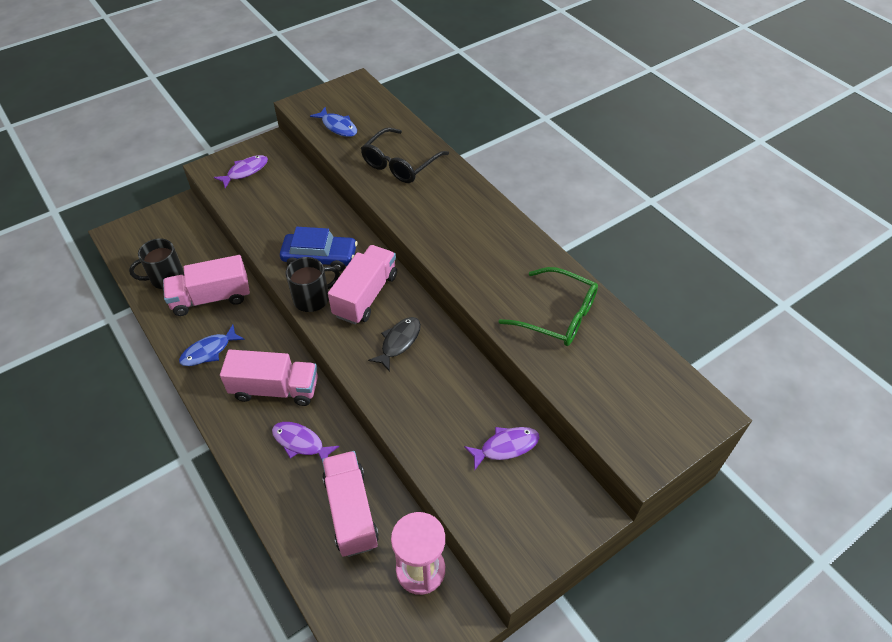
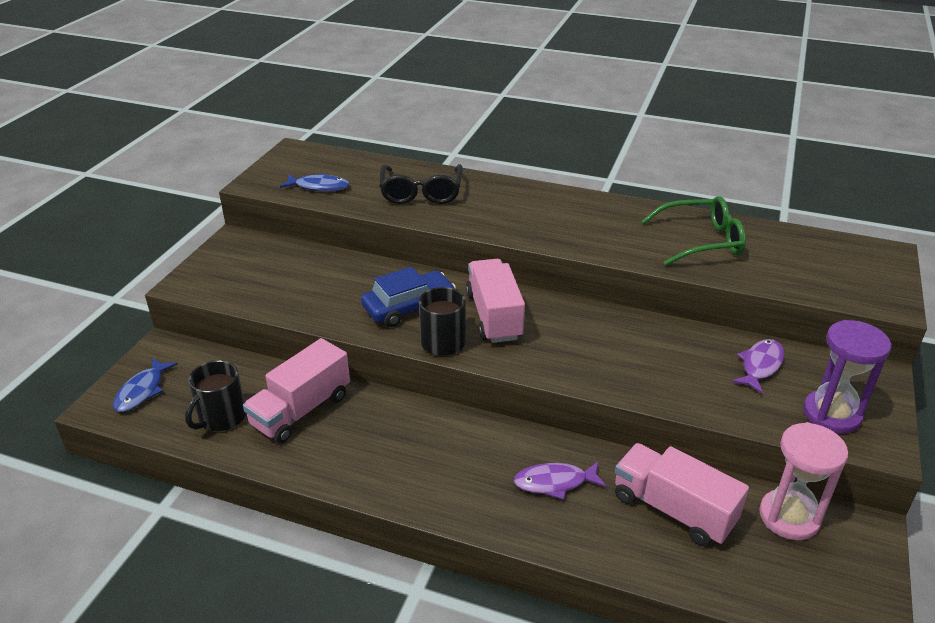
camera: 35 degrees left, 15 degrees down
blue fish [179,325,245,366] -> blue fish moved to [113,357,177,412]
purple fish [214,155,268,188] -> none
pink truck [220,350,318,406] -> none
black fish [368,317,421,372] -> none
none -> purple hourglass [803,320,892,434]

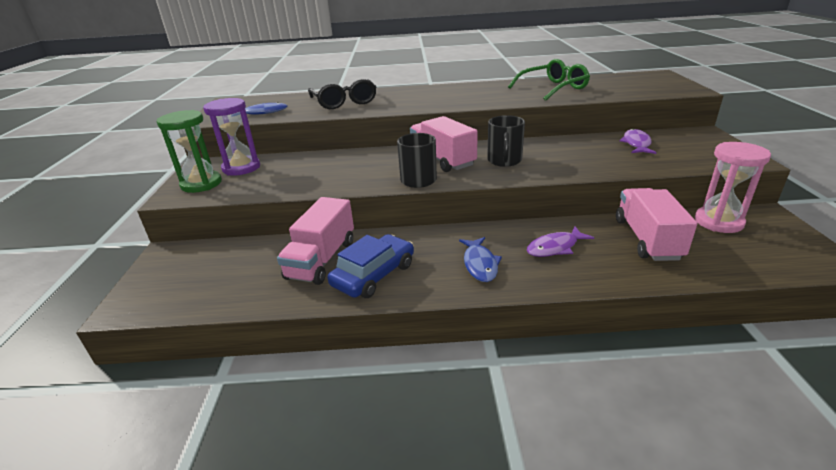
camera: 20 degrees left, 5 degrees down
blue fish [113,357,177,412] -> blue fish moved to [459,237,502,282]
black mug [185,360,246,431] -> black mug moved to [487,115,525,167]
blue car [361,267,456,327] -> blue car moved to [328,234,414,298]
pink truck [615,443,749,546] -> pink truck turned 75 degrees clockwise [616,188,697,261]
purple hourglass [803,320,892,434] -> purple hourglass moved to [203,98,260,175]
none -> green hourglass [157,110,222,193]

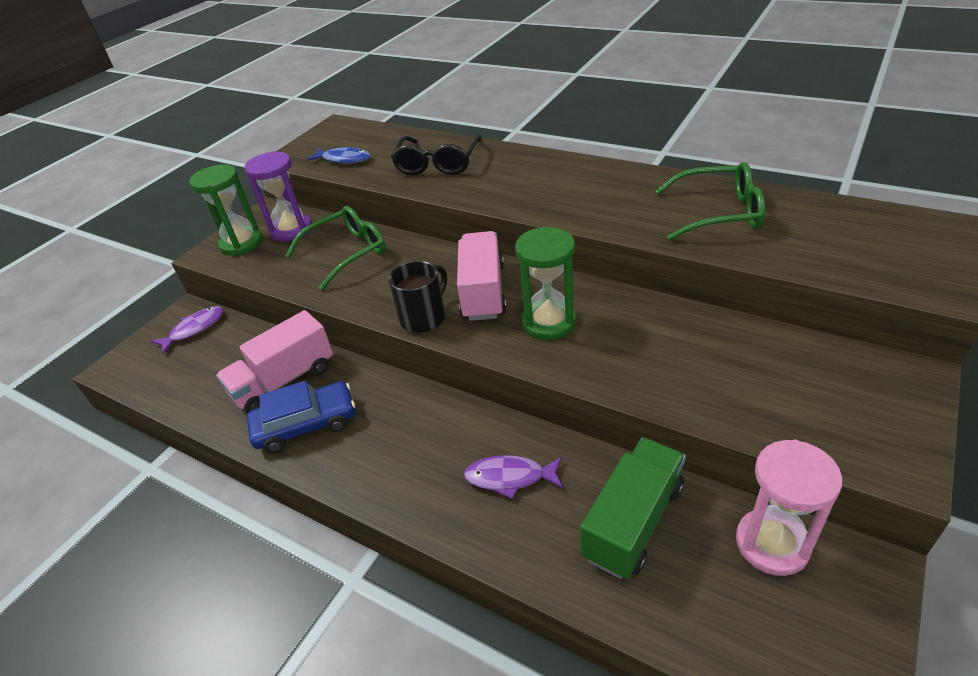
camera: 35 degrees right, 10 degrees up
blue fish [459,237,502,282] -> none
black mug [487,115,525,167] -> green hourglass [515,227,576,340]
pink truck [616,188,697,261] -> green truck [580,437,686,579]
purple fish [619,129,656,154] -> purple fish moved to [151,306,224,354]
none -> green glasses [285,206,386,290]

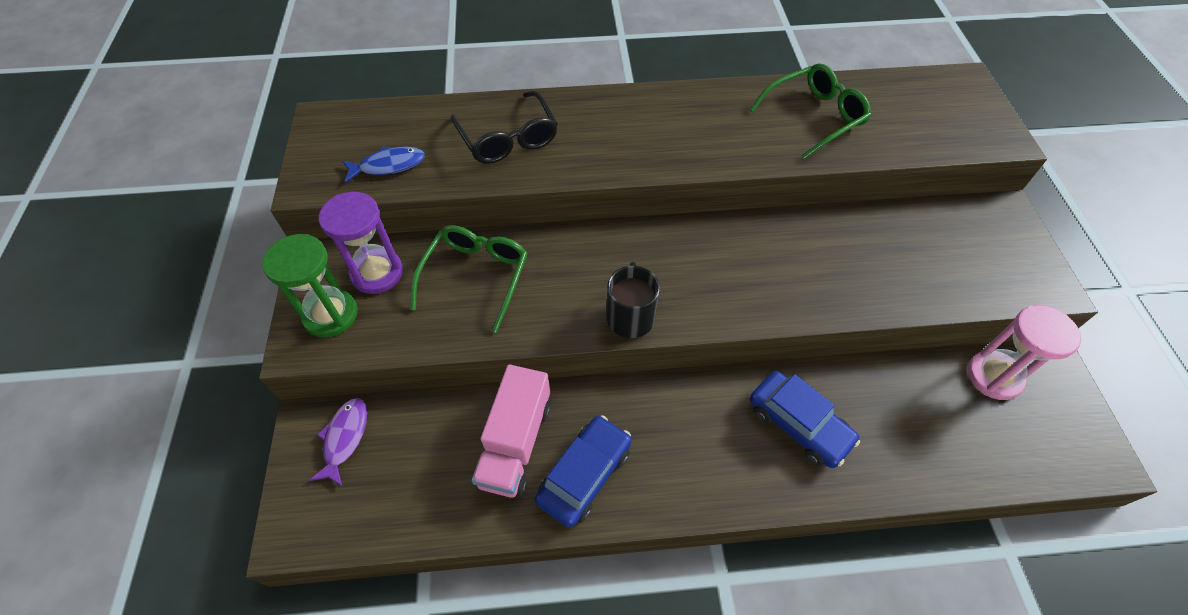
camera: 40 degrees left, 15 degrees up
pink truck [457,231,506,321] -> none
purple fish [464,455,563,499] -> blue car [750,371,860,468]
green hourglass [515,227,576,340] -> none
green truck [580,437,686,579] -> none

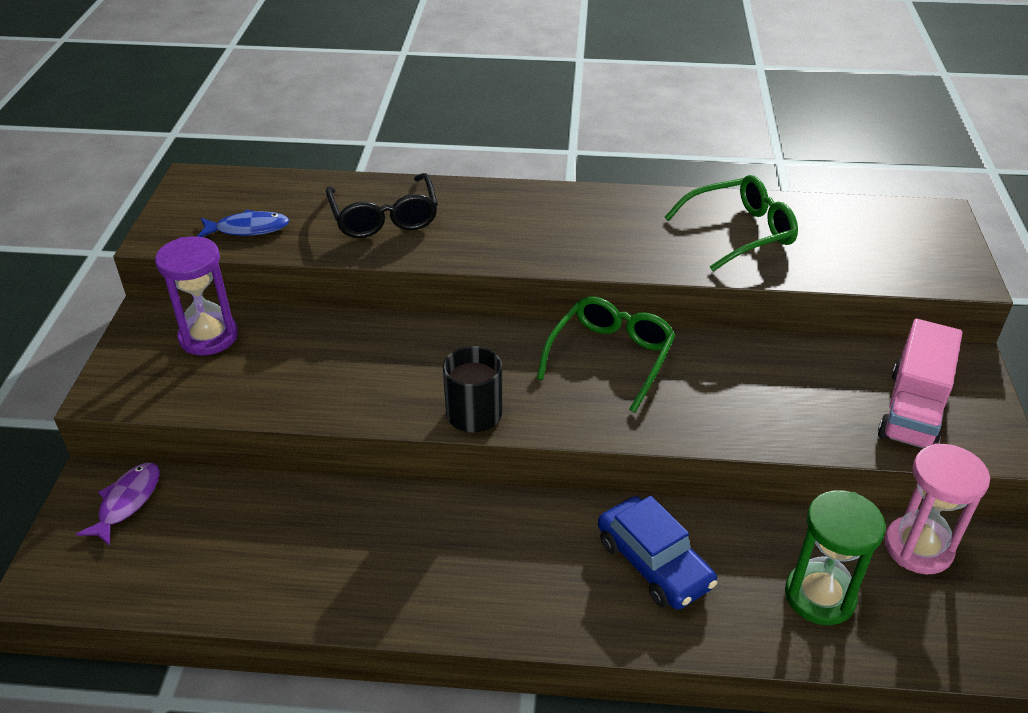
camera: 10 degrees right, 15 degrees down
green hourglass [262,234,358,337] -> green hourglass moved to [785,490,886,625]
green glasses [410,225,528,333] -> green glasses moved to [537,296,676,413]
pink truck [472,364,551,498] -> pink truck moved to [878,319,962,448]
blue car [535,415,632,528] -> none

